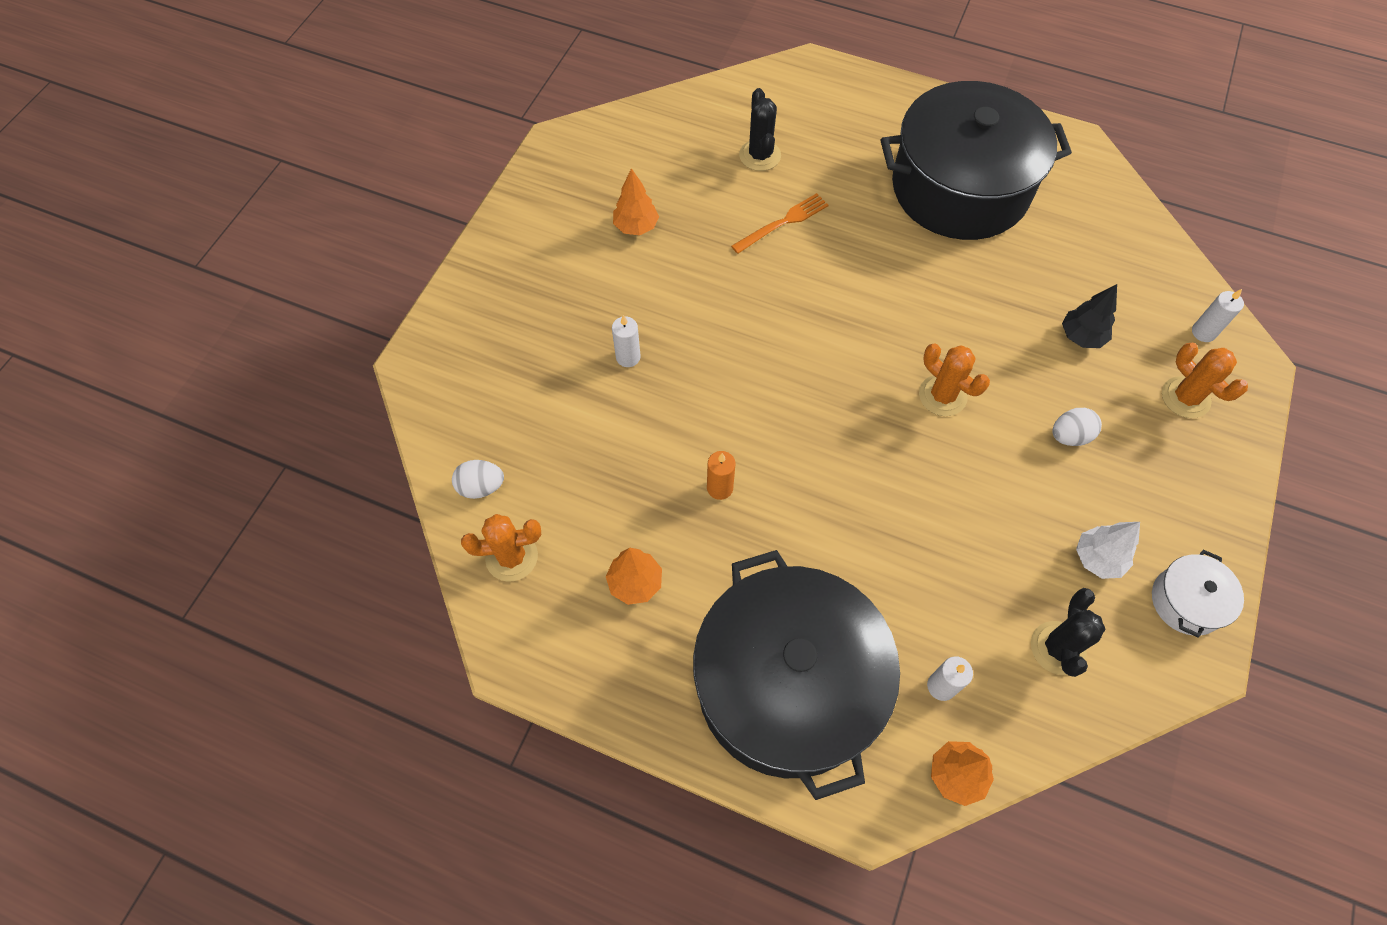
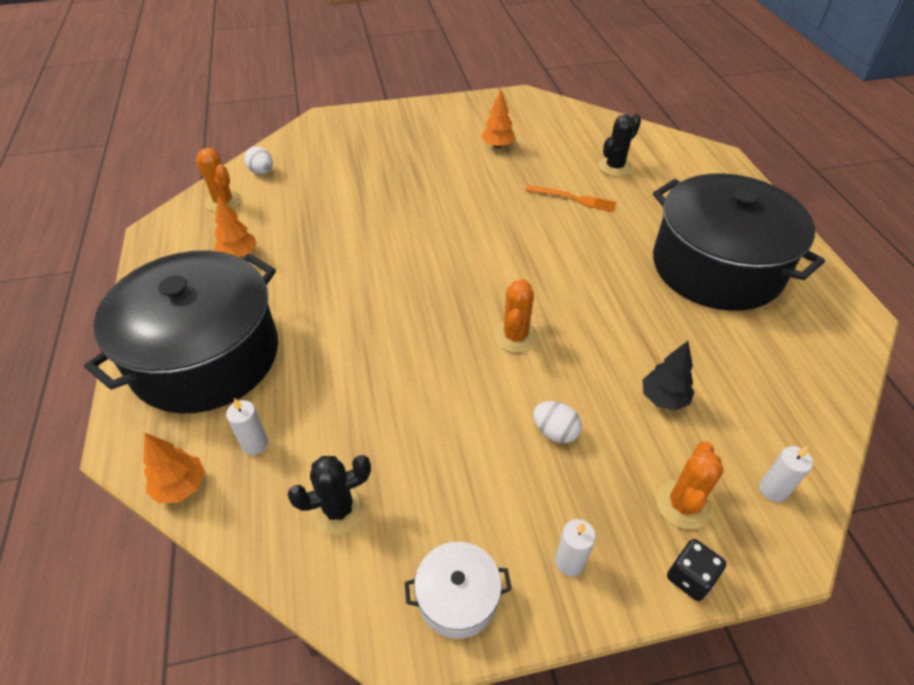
camera: 55 degrees right, 15 degrees down
white candle [612,315,641,367] -> white candle moved to [555,519,596,576]
orange candle [707,451,736,500] -> none
white tree [1076,522,1140,579] -> none
none -> black dice [667,539,726,601]

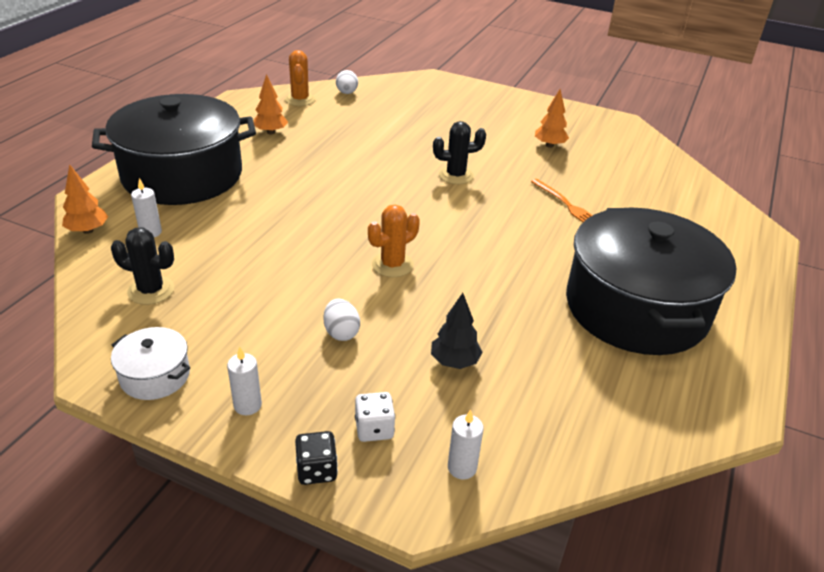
camera: 35 degrees right, 10 degrees down
black cactus [598,114,641,177] -> black cactus moved to [433,121,486,184]
orange cactus [656,442,724,529] -> white dice [355,392,395,442]

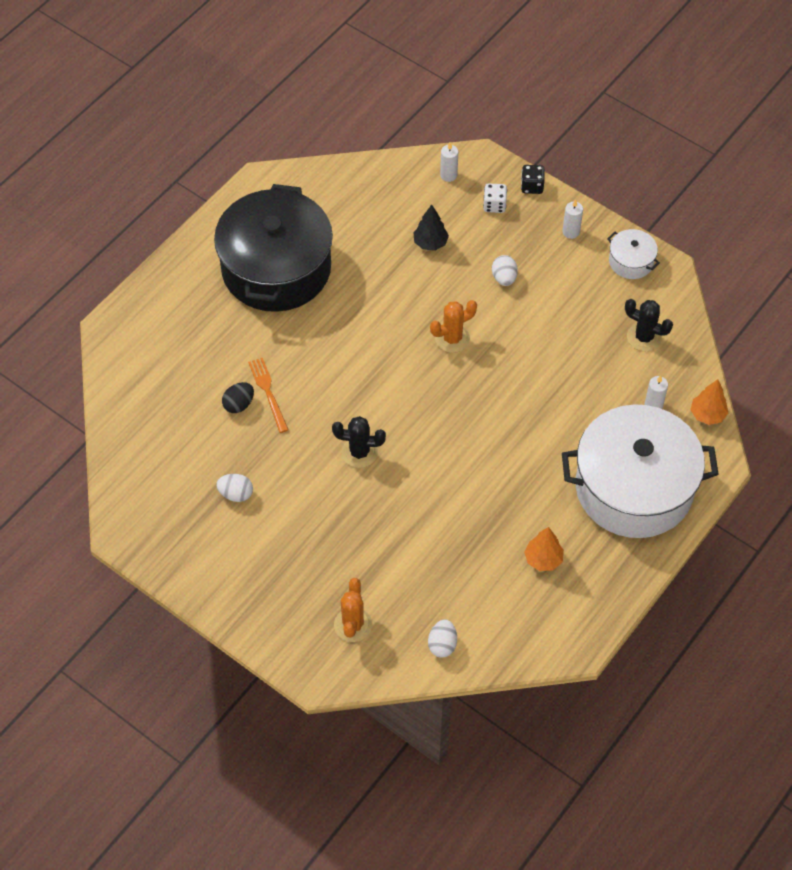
camera: 165 degrees left, 20 degrees up
black pot [92,94,256,205] -> white pot [562,405,719,538]
orange cactus [285,50,316,106] -> orange cactus moved to [334,578,372,642]
orange tree [535,89,569,148] -> white egg [216,474,253,502]
none -> black egg [222,382,254,413]

